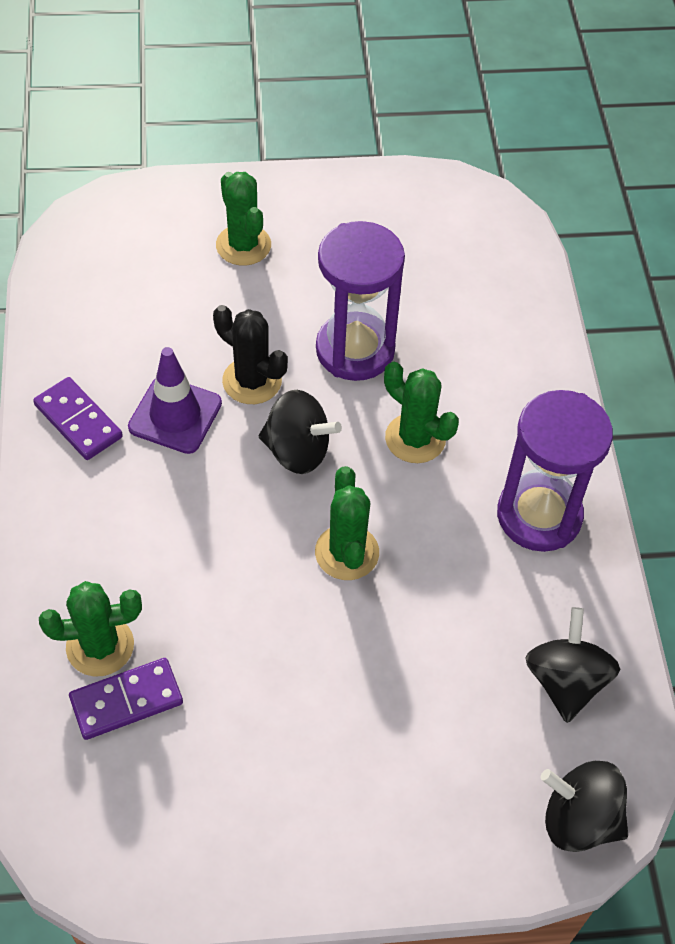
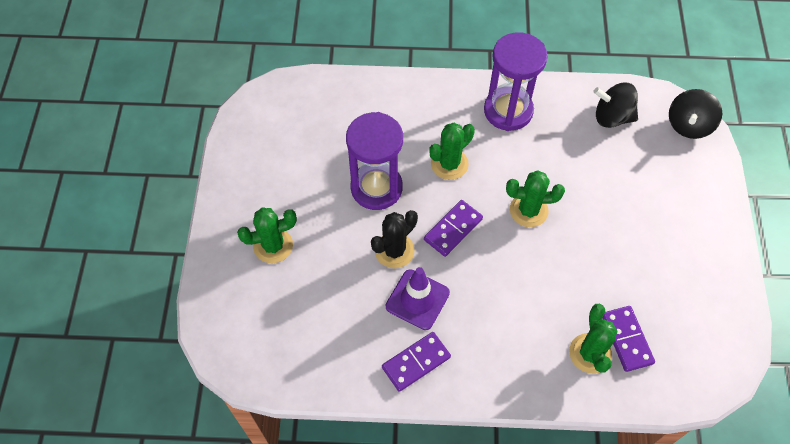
camera: 80 degrees left, 5 degrees up
black spinning top [259,390,342,474] -> purple domino [424,200,483,257]

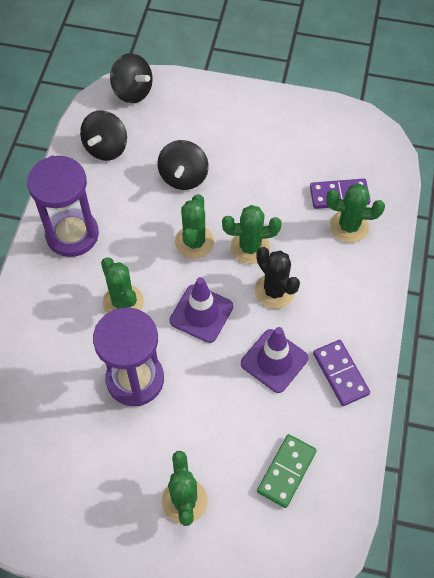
camera: 80 degrees left, 0 degrees up
black cactus [371,210,418,268] -> black cactus moved to [255,247,300,309]
purple domino [424,200,483,257] -> purple traffic cone [169,277,233,343]
none -> black spinning top [157,140,209,190]
none -> green cactus [222,205,282,264]
none -> green domino [257,434,317,508]

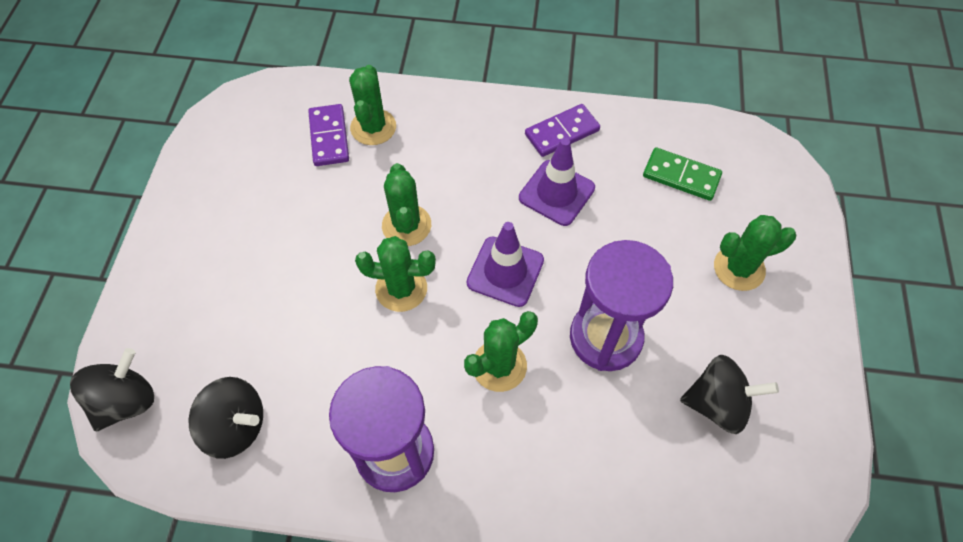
camera: 95 degrees left, 0 degrees up
black spinning top [157,140,209,190] -> black spinning top moved to [680,355,779,434]
black cactus [255,247,300,309] -> none

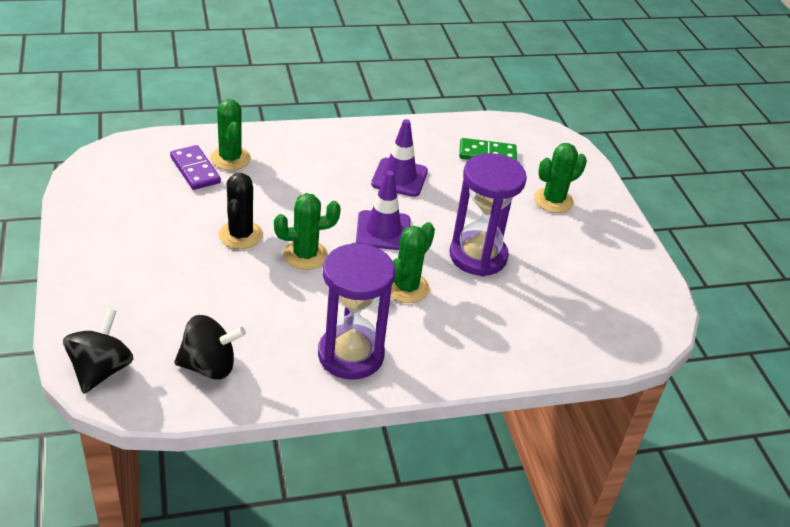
camera: 25 degrees left, 20 degrees down
green cactus [382,163,431,246] -> none
purple domino [525,104,600,157] -> none
black spinning top [680,355,779,434] -> none
none -> black cactus [219,173,263,249]

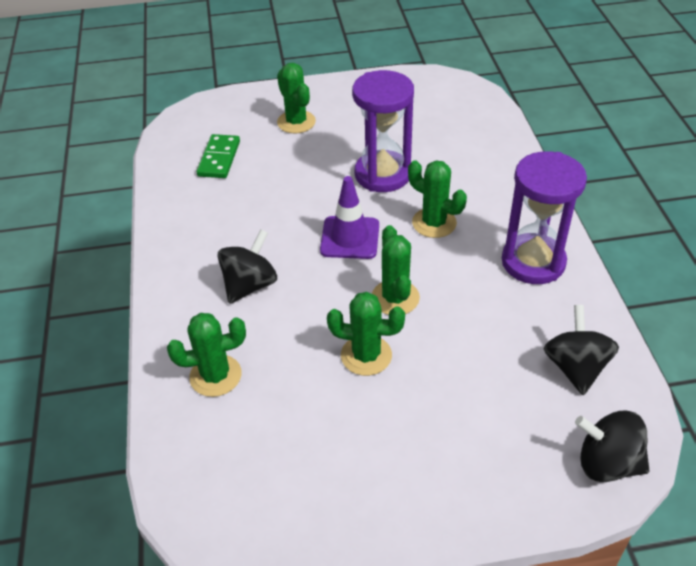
camera: 80 degrees left, 5 degrees up
purple domino [170,145,221,190] -> none
black cactus [219,173,263,249] -> green cactus [327,292,405,376]
purple traffic cone [371,119,428,197] -> none
none -> black spinning top [217,229,277,304]

